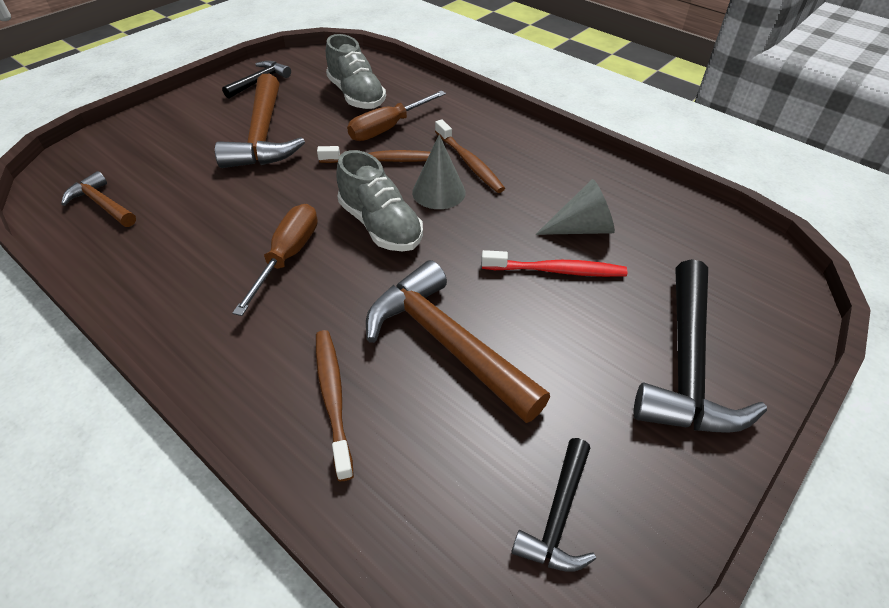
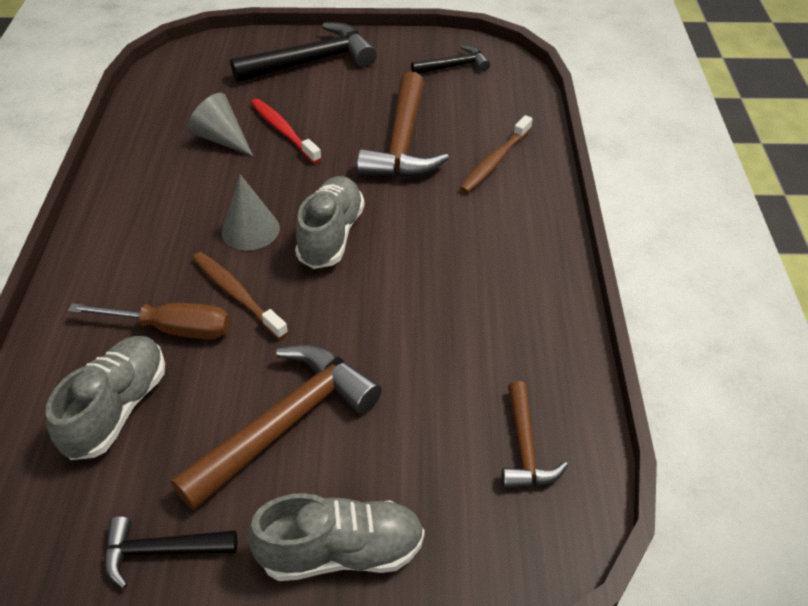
camera: 130 degrees left, 0 degrees up
brown screwdriver [232,204,318,316] -> none
brown toothbrush [435,119,505,193] -> none
none -> grey shoe [247,493,425,581]

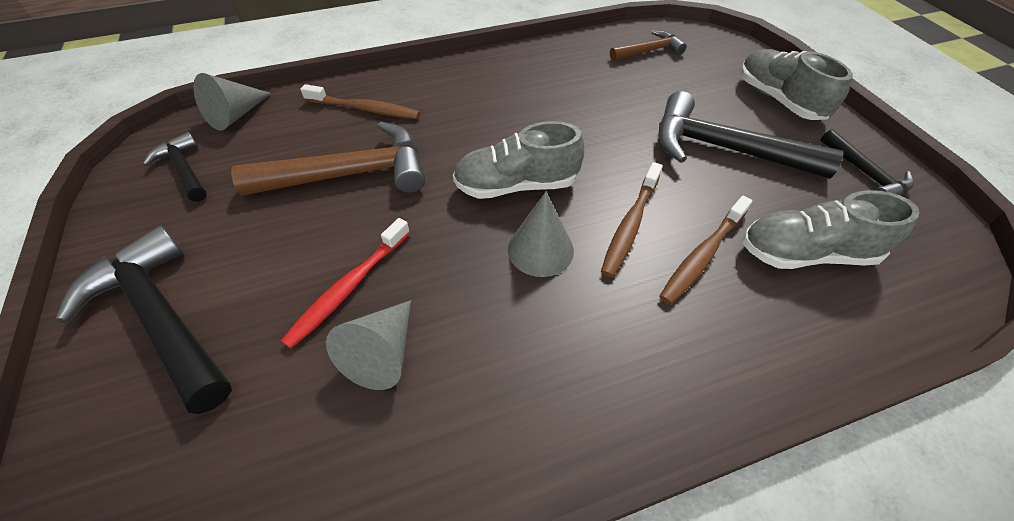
camera: 110 degrees left, 5 degrees up
brown screwdriver [68,303,230,340] -> brown toothbrush [659,196,752,305]
brown hammer [171,344,382,511] -> black hammer [659,91,843,179]
none -> grey cone [193,73,271,131]

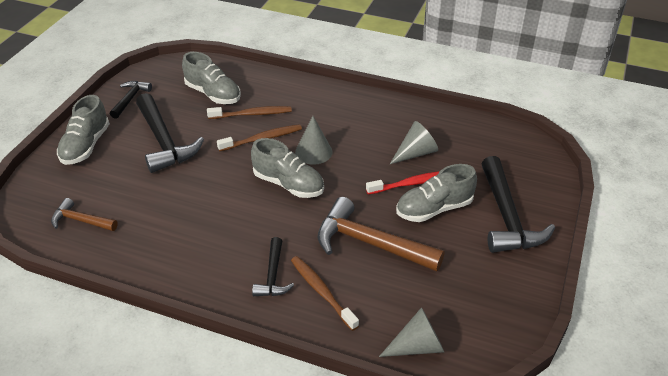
camera: 140 degrees left, 10 degrees down
black hammer [143,132,207,202] -> black hammer moved to [252,237,294,296]
none -> grey shoe [396,164,477,222]

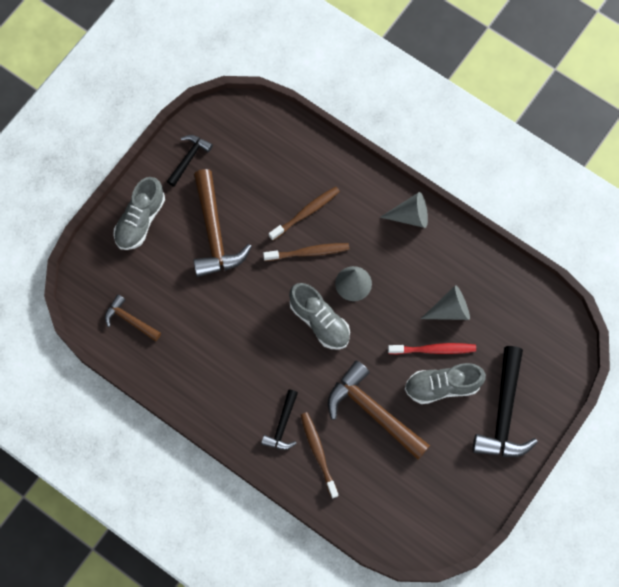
camera: 15 degrees right, 30 degrees up
black hammer [136,93,204,173] -> brown hammer [193,169,252,277]
grey shoe [182,52,241,104] -> none
brown toothbrush [207,106,292,119] -> brown toothbrush turned 45 degrees counterclockwise [269,186,340,241]
grey cone [379,307,444,357] -> grey cone moved to [380,192,428,228]

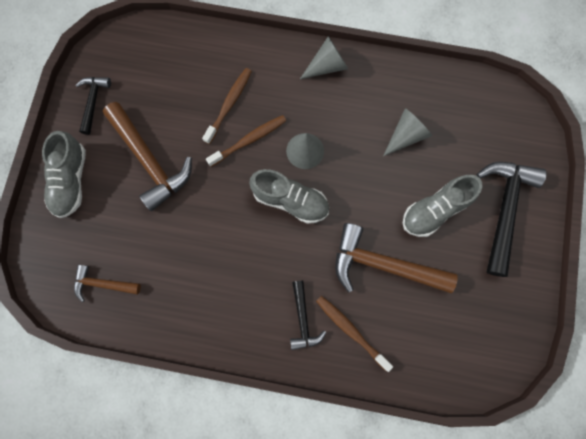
camera: 25 degrees left, 5 degrees up
red toothbrush [388,343,476,355] -> none
black hammer [473,346,538,457] -> black hammer turned 150 degrees counterclockwise [477,162,547,277]

